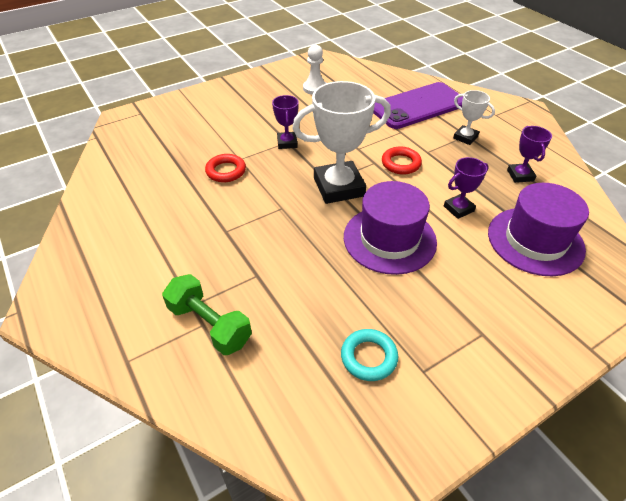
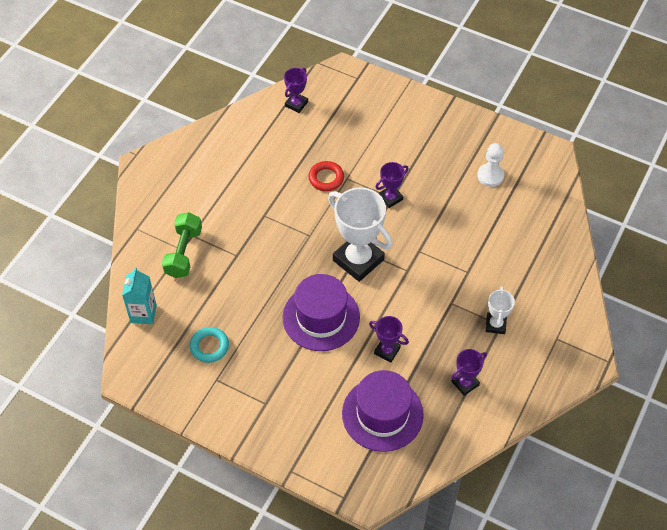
camera: 60 degrees right, 10 degrees up
purple phone [373,82,463,129] -> none
red ring [382,147,422,174] -> none
none -> turquoise carton [122,267,157,324]
none -> purple trophy [284,68,308,113]

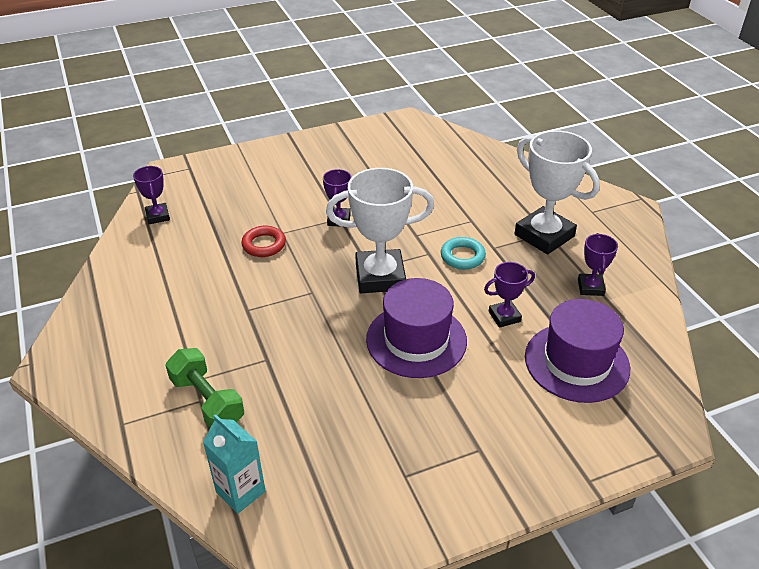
camera: 50 degrees left, 15 degrees down
turquoise ring [190,327,229,363] -> turquoise ring moved to [441,237,486,269]
white pawn [477,143,504,187] -> none
white trophy [486,286,515,334] -> white trophy [514,130,600,255], size x1.98

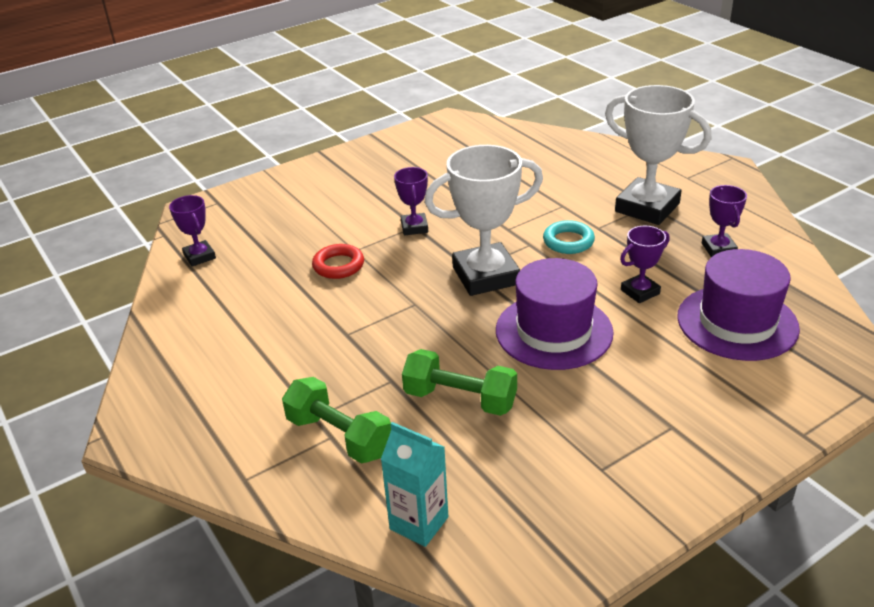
camera: 10 degrees left, 5 degrees down
none -> green dumbbell [402,349,517,416]

